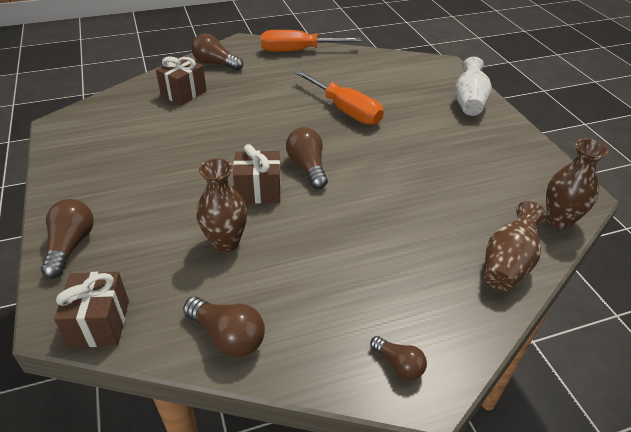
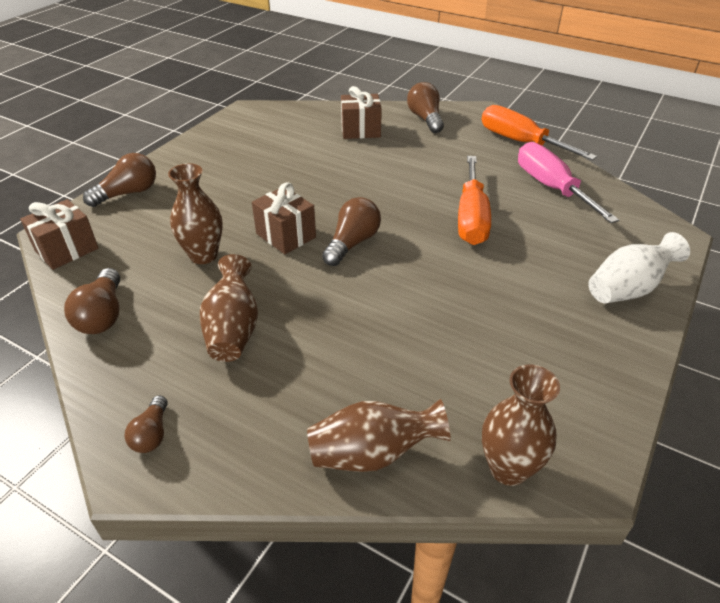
camera: 50 degrees right, 0 degrees up
none -> brown vase [200,254,258,362]
none -> pink screwdriver [518,142,619,223]

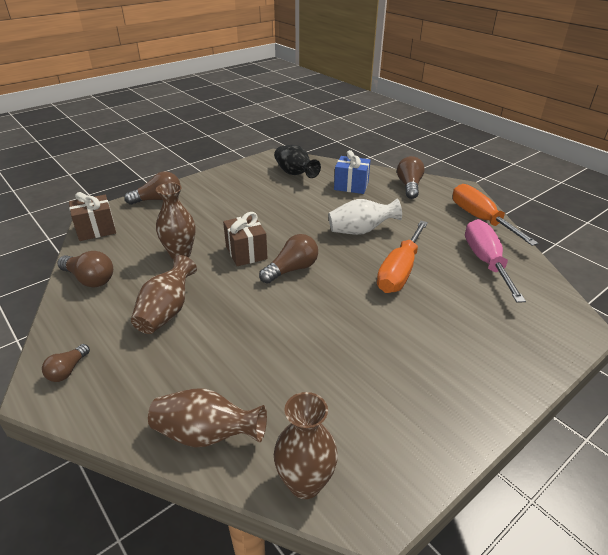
camera: 20 degrees right, 5 degrees down
brown light bulb [64,268,120,334] -> brown light bulb turned 75 degrees counterclockwise [57,251,113,287]
brown gift [341,86,382,139] -> blue gift [334,150,371,194]
white vase [588,232,690,303] -> white vase moved to [328,199,402,235]
none -> black vase [274,145,321,178]

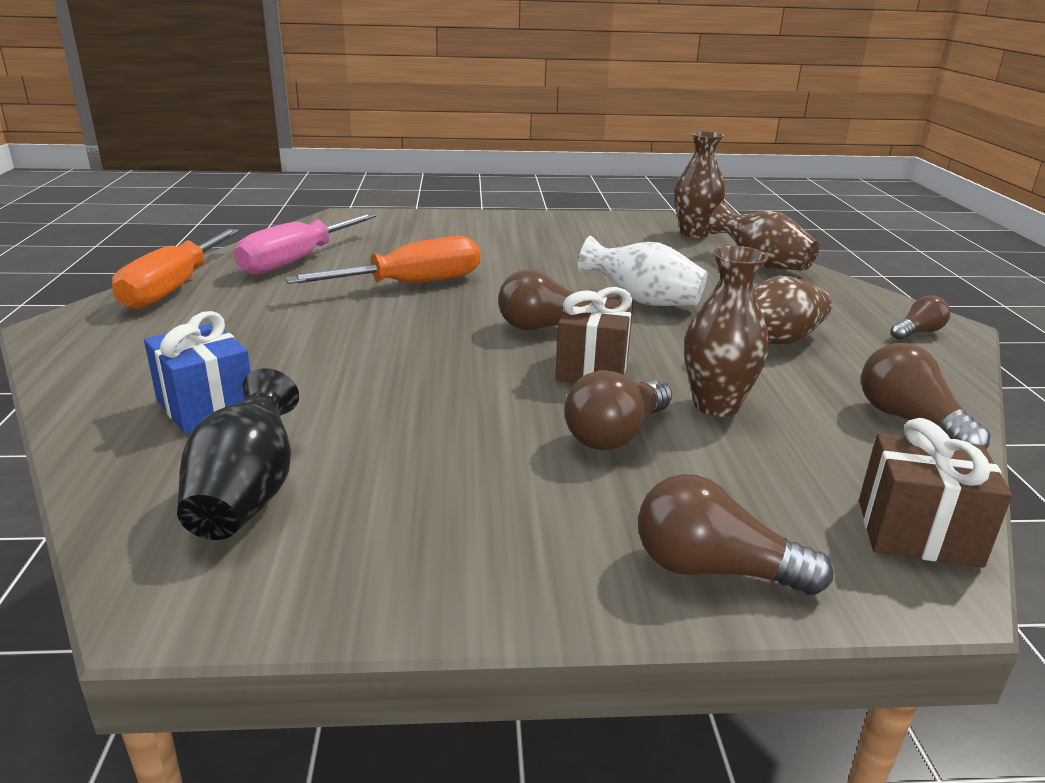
camera: 145 degrees left, 10 degrees down
white vase [328,199,402,235] -> white vase moved to [578,236,708,306]
brown light bulb [397,156,425,199] -> brown light bulb moved to [564,370,672,450]

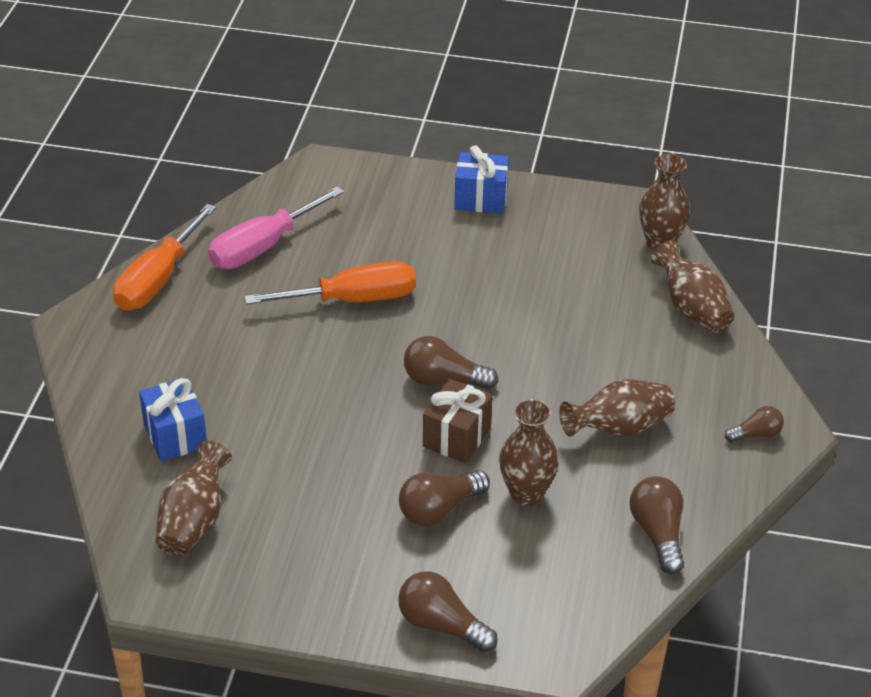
camera: 15 degrees right, 15 degrees up
black vase [177,368,299,540] -> brown vase [155,441,232,556]
white vase [578,236,708,306] -> none
brown gift [859,418,1012,567] -> none
none -> blue gift [454,145,509,214]

